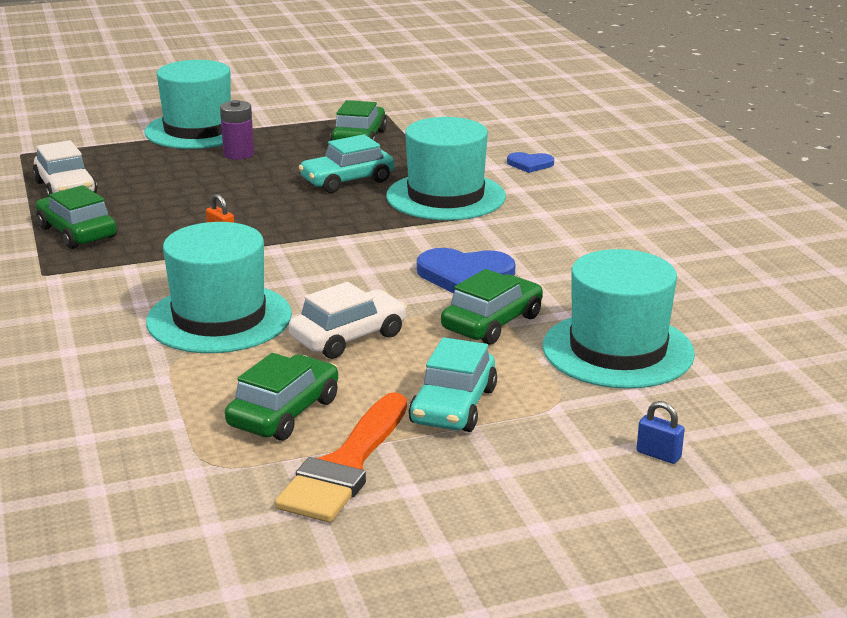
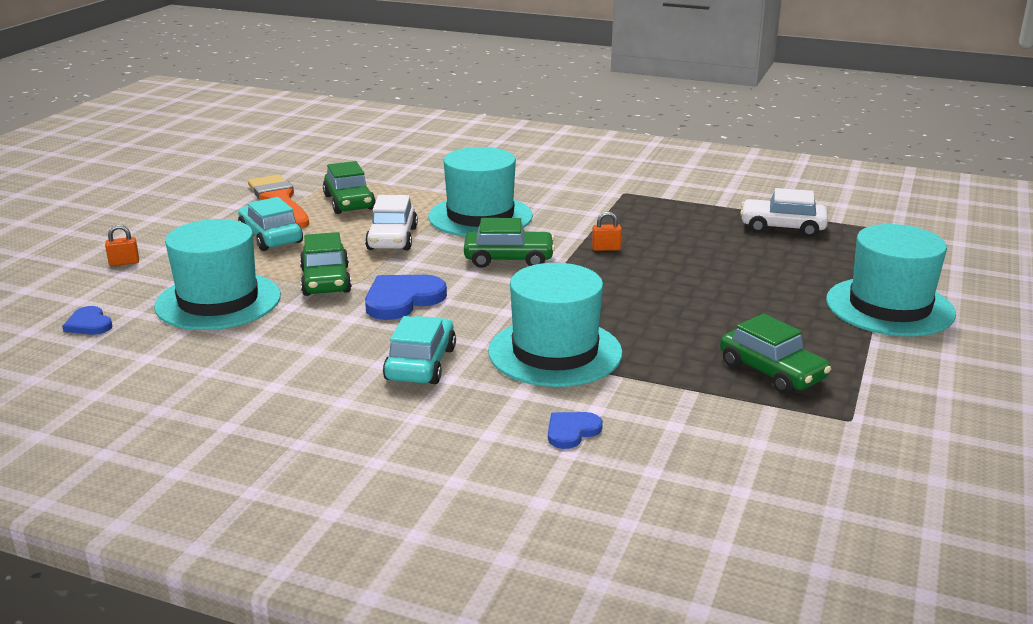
camera: 130 degrees right, 0 degrees up
green car [36,185,117,249] -> green car moved to [464,218,555,268]
purple battery [220,100,254,160] -> none
turquoise car [299,134,394,193] -> turquoise car moved to [383,316,456,384]
blue padlock [637,401,685,464] -> orange padlock [105,225,139,266]
none -> blue heart [62,306,112,335]

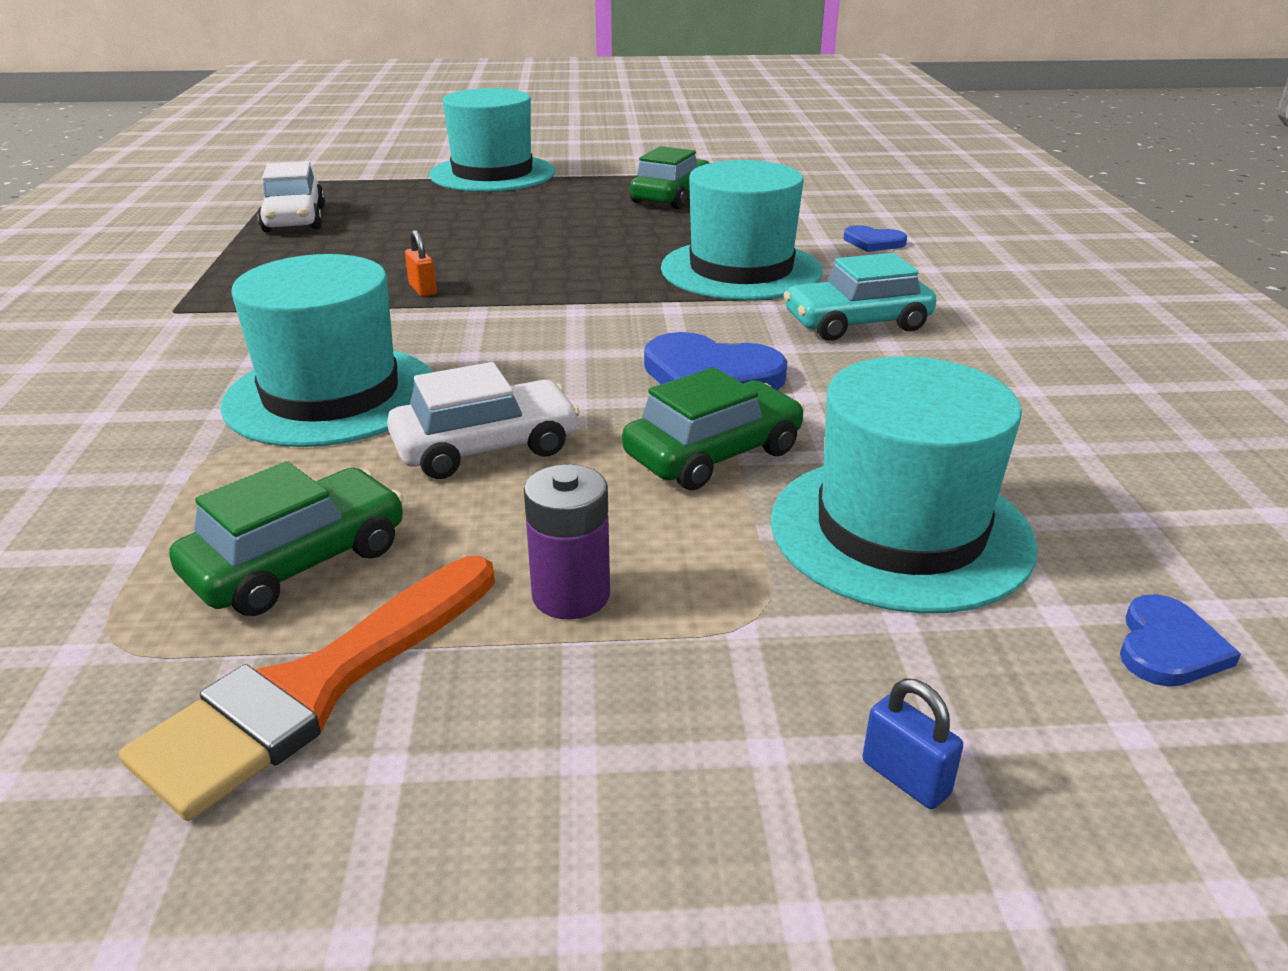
camera: 115 degrees left, 5 degrees up
orange padlock [105,225,139,266] -> blue padlock [863,679,963,809]
turquoise car [238,197,303,251] -> purple battery [524,464,610,620]
green car [464,218,555,268] -> none

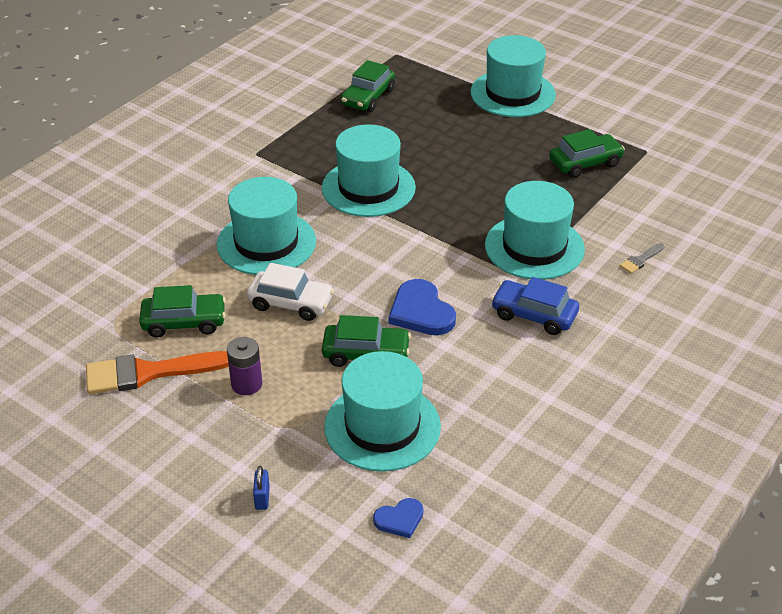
camera: 40 degrees right, 10 degrees up
white car [258,161,325,232] -> green car [341,60,395,112]
orange padlock [405,230,437,297] -> turquoise hat [322,124,416,217]
turquoise car [783,253,937,341] -> blue car [491,277,579,335]
blue heart [844,225,907,252] -> grey brush [620,243,664,274]

